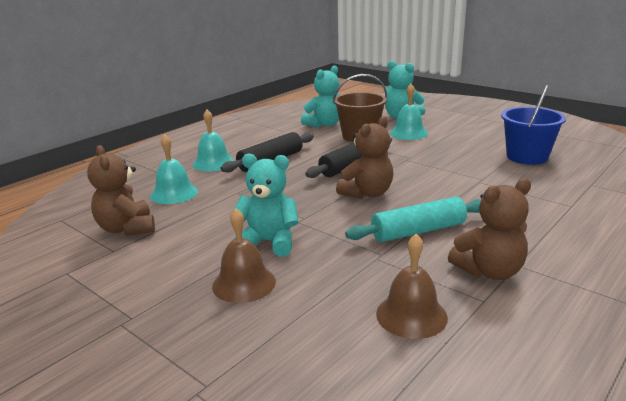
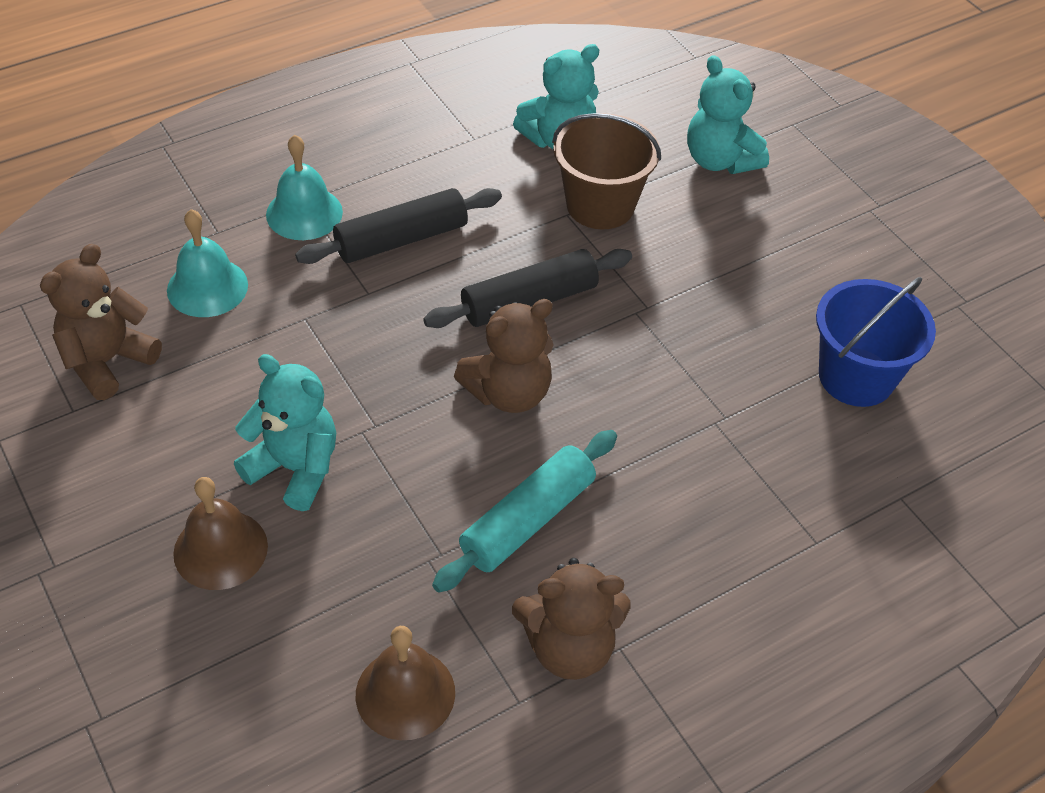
camera: 15 degrees right, 25 degrees up
brown teddy bear [87,145,155,236] -> brown teddy bear turned 45 degrees clockwise [40,244,162,400]
turquoise rolling pin [345,197,481,242] -> turquoise rolling pin turned 45 degrees counterclockwise [432,430,617,592]
turquoise bell [390,84,428,140] -> none

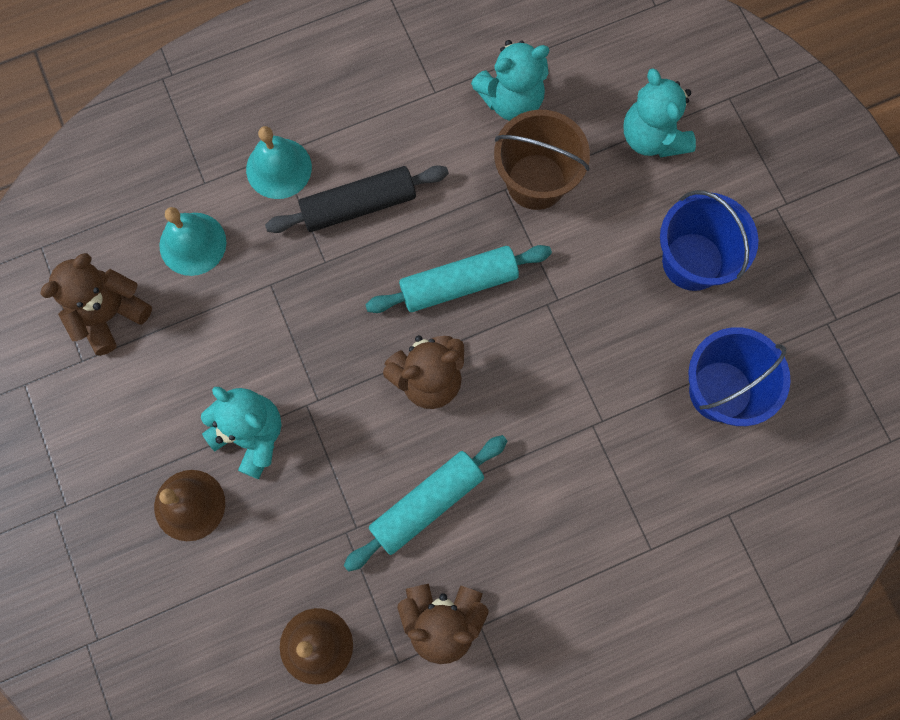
camera: 10 degrees right, 25 degrees up
black rolling pin [423,249,632,328] -> turquoise rolling pin [365,245,552,313]
none -> blue bucket [660,190,758,291]

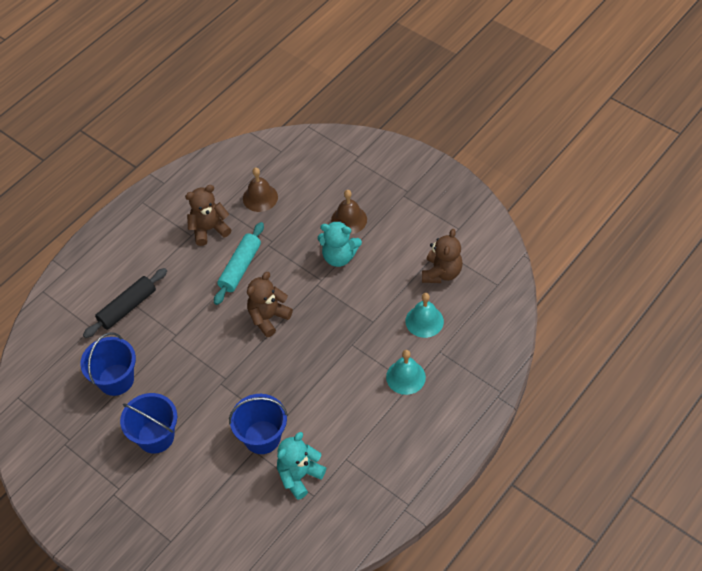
camera: 155 degrees right, 20 degrees down
black rolling pin [265,165,449,233] -> black rolling pin moved to [83,268,167,338]
turquoise rolling pin [365,245,552,313] -> none
brown bucket [494,110,590,210] -> blue bucket [229,394,288,454]
turquoise teddy bear [624,68,696,158] -> none

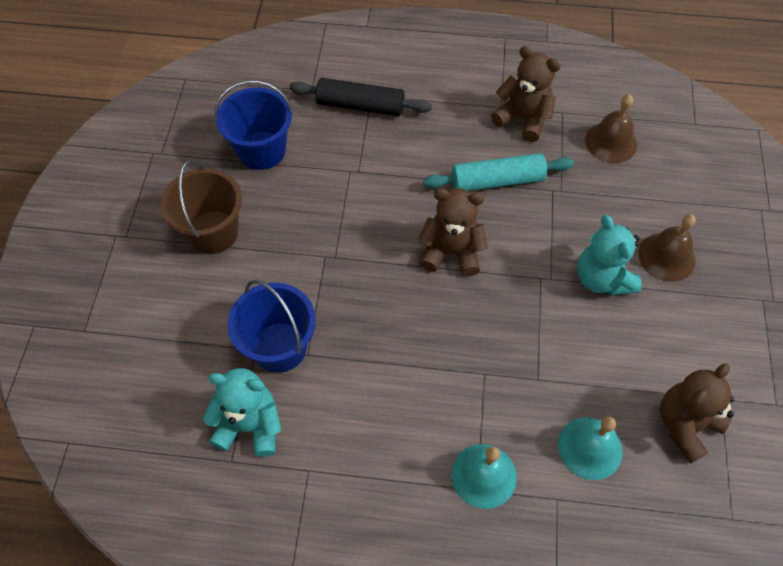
camera: 55 degrees right, 5 degrees up
blue bucket [120,393,177,454] -> brown bucket [161,160,242,254]
brown teddy bear [422,229,463,283] -> brown teddy bear turned 150 degrees clockwise [660,364,734,464]

